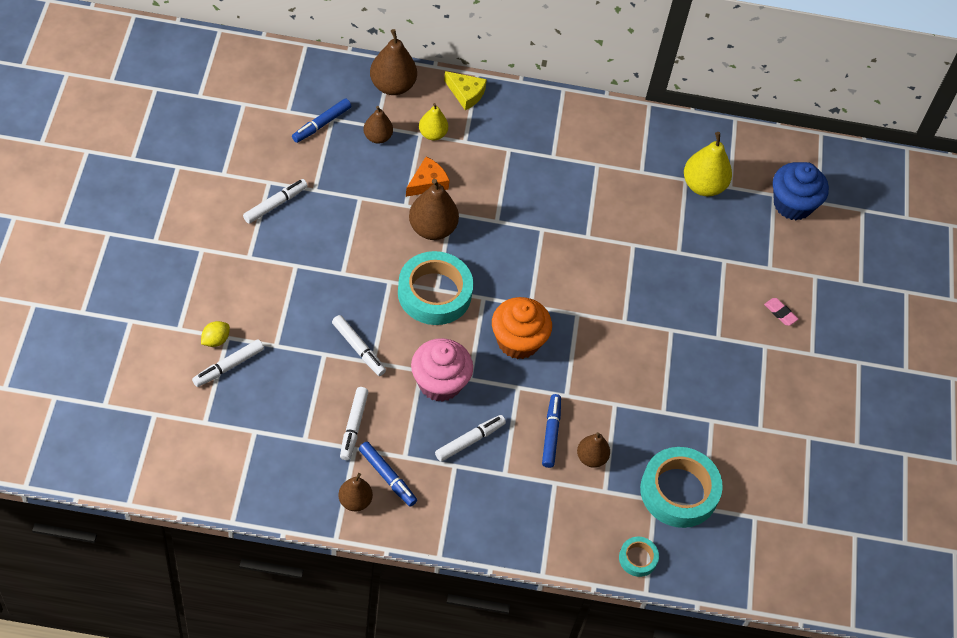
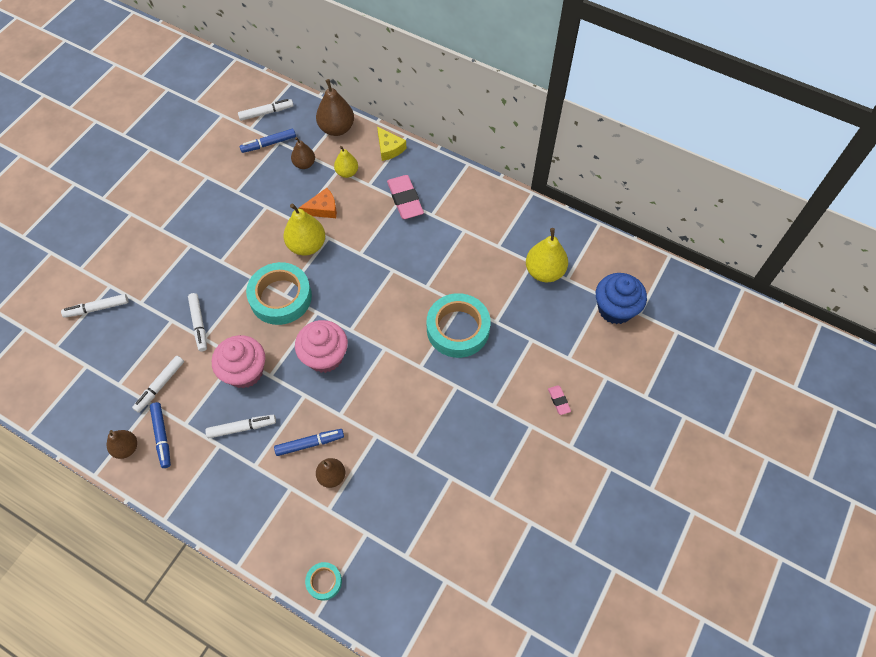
camera: 30 degrees right, 5 degrees up
yellow lemon [201,321,230,347] -> none
white marker [243,179,308,224] -> white marker moved to [238,99,293,121]
brown pear [409,179,459,240] -> yellow pear [283,204,325,256]
orange cupcake [492,297,552,359] -> pink cupcake [295,320,348,373]
blue marker [542,394,561,468] -> blue marker turned 45 degrees clockwise [274,429,344,456]
turquoise tape [640,447,723,528] -> turquoise tape moved to [427,293,491,358]
none -> pink eraser [387,175,424,219]

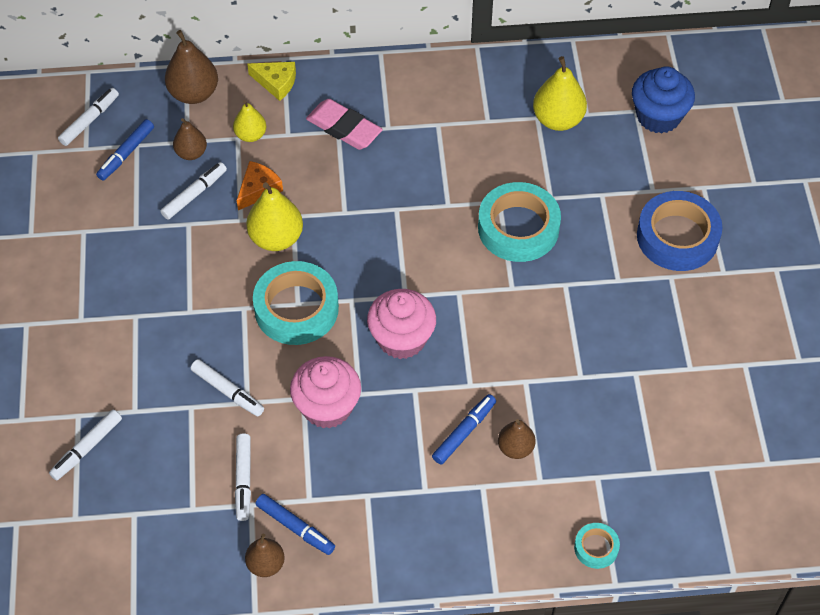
camera: 35 degrees left, 5 degrees down
white marker [205,415,276,438] -> white marker moved to [160,162,227,220]
pink eraser [548,385,571,415] -> blue tape [637,191,723,271]

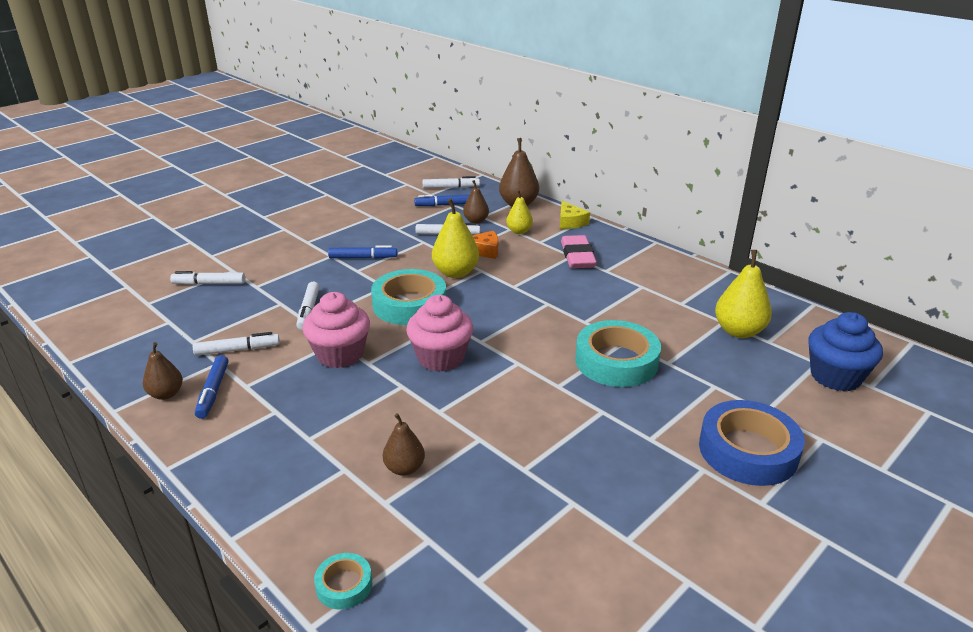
camera: 50 degrees right, 25 degrees down
white marker [235,434,251,521] -> white marker turned 150 degrees counterclockwise [193,332,280,356]
blue marker [432,394,496,464] -> blue marker moved to [328,245,397,259]

